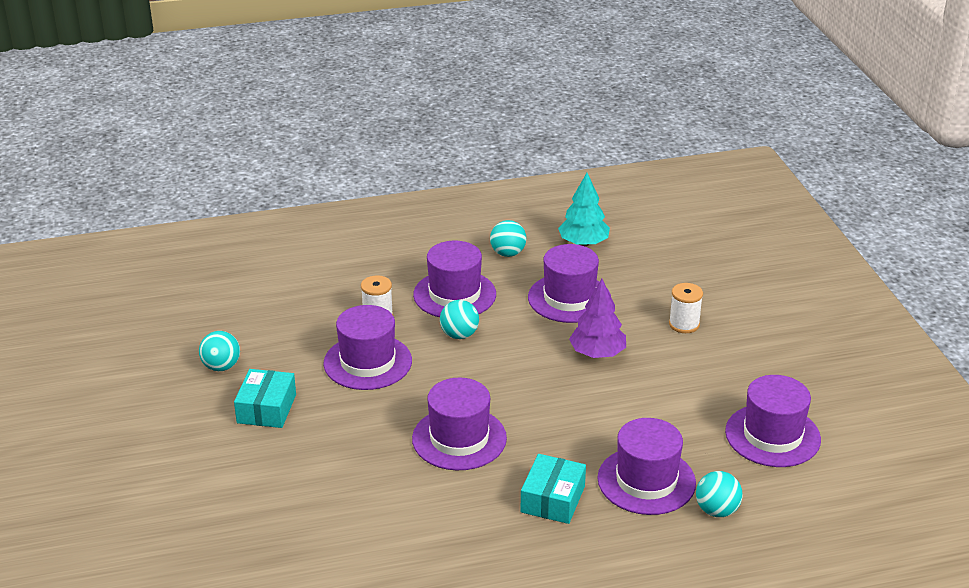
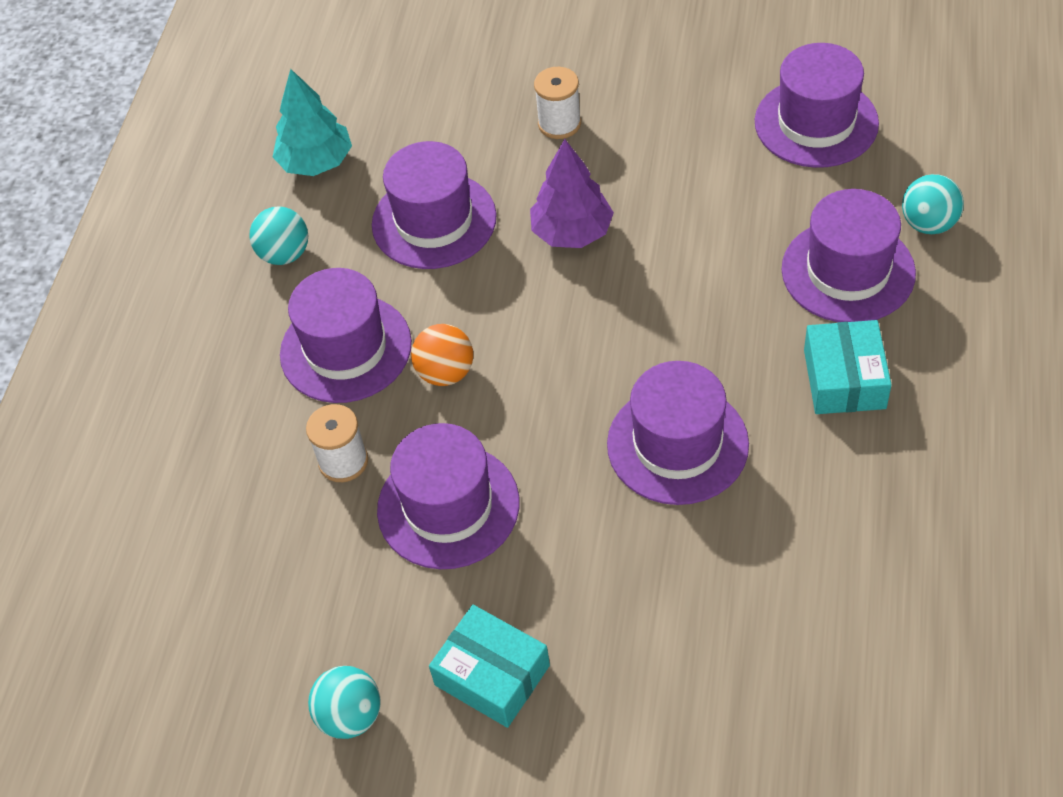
camera: 60 degrees left, 20 degrees up
turquoise ball [440,300,479,339] -> orange ball [411,324,473,386]
turquoise box [520,454,586,524] -> turquoise box turned 45 degrees clockwise [804,320,892,414]

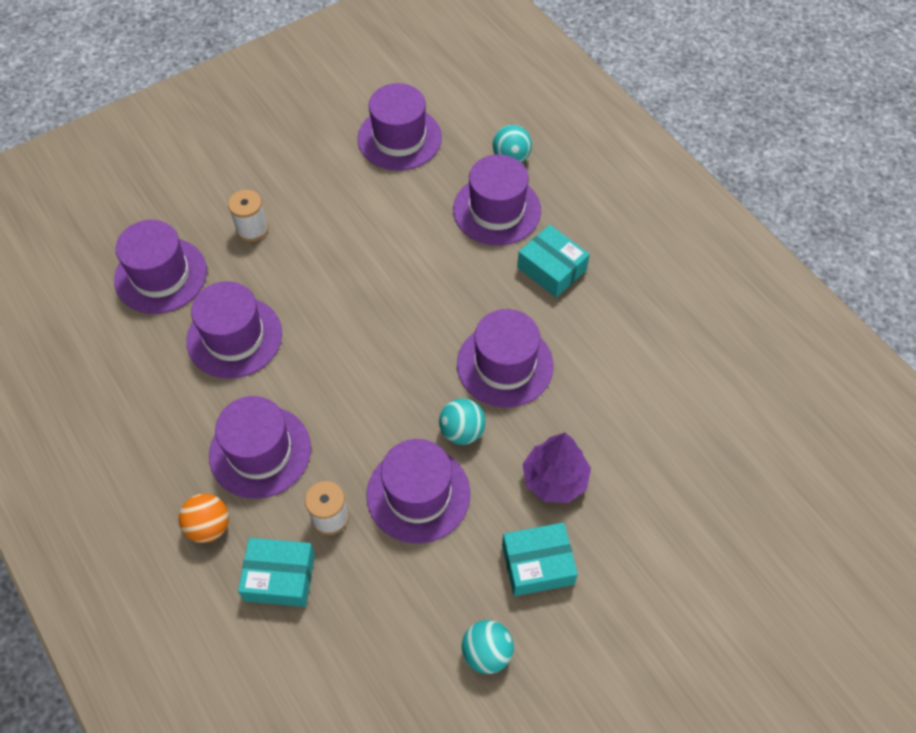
camera: 50 degrees left, 5 degrees up
turquoise ball [249,206,308,265] -> turquoise ball moved to [439,398,486,445]
turquoise tree [273,69,352,176] -> none
orange ball [411,324,473,386] -> orange ball moved to [179,493,229,543]
purple tree [530,139,614,248] -> purple tree moved to [523,433,591,503]
none -> purple hat [114,220,207,314]
none -> turquoise box [238,538,315,607]

